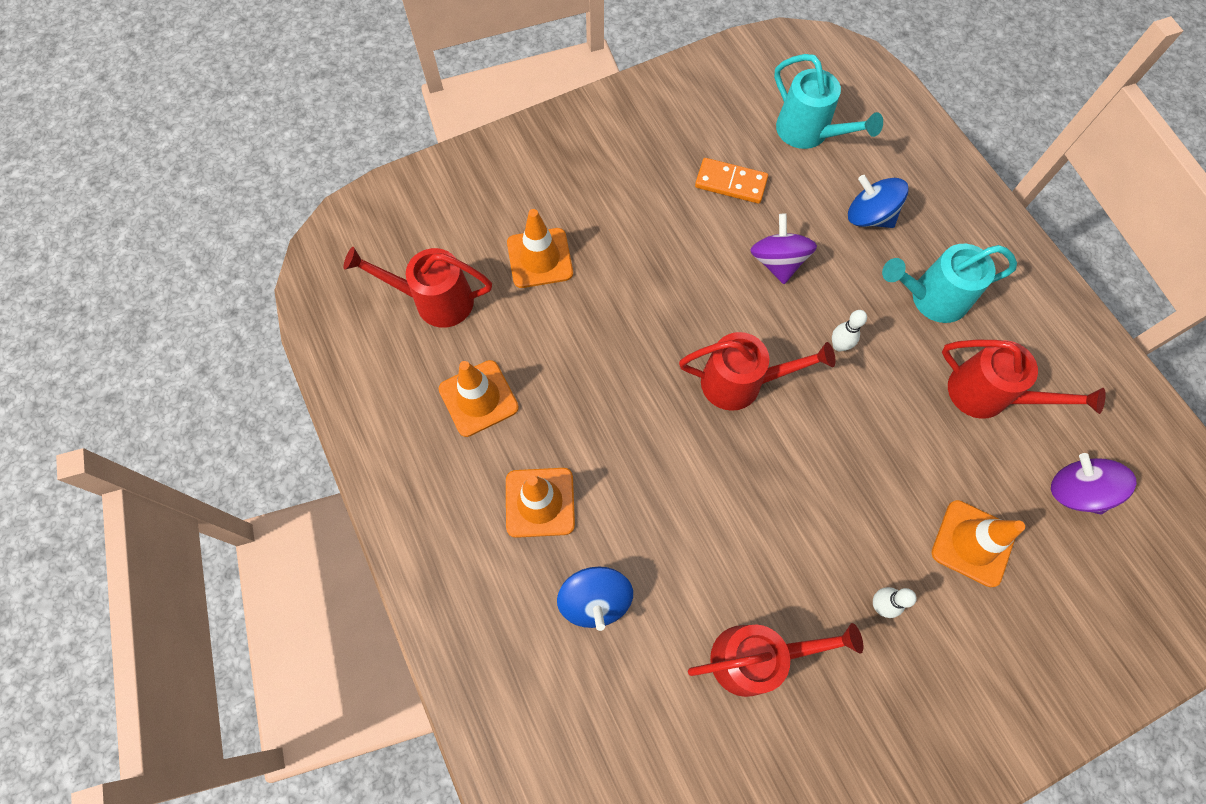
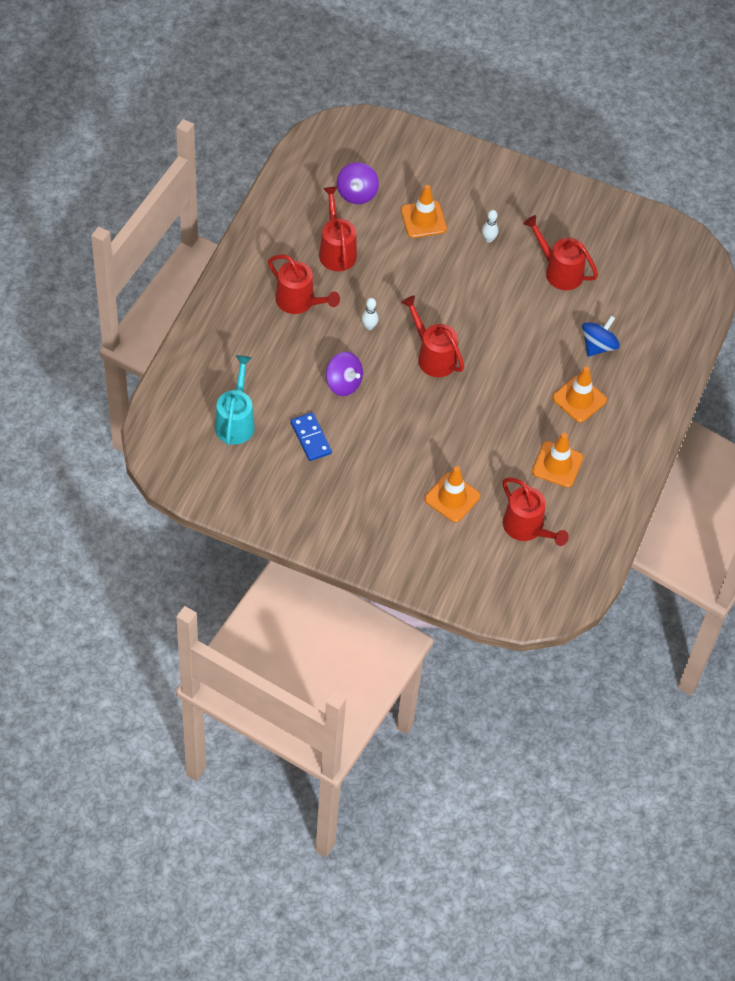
camera: 135 degrees left, 10 degrees down
orange domino [695,158,768,204] -> blue domino [291,412,332,461]
purple spinning top [750,213,817,284] -> purple spinning top turned 90 degrees counterclockwise [326,352,363,396]
blue spinning top [848,175,909,228] -> none
turquoise watering can [882,244,1017,323] -> red watering can [268,255,340,314]

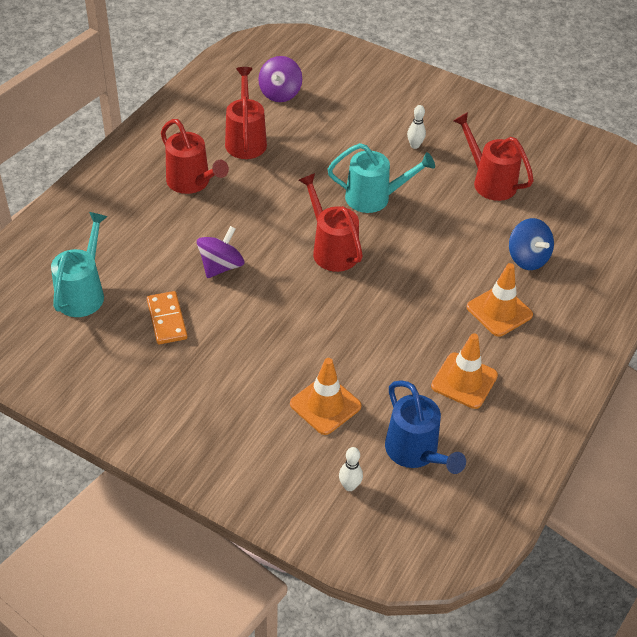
camera: 10 degrees right, 10 degrees down
blue domino [291,412,332,461] -> orange domino [147,291,187,344]
purple spinning top [326,352,363,396] -> purple spinning top turned 105 degrees counterclockwise [197,226,245,278]
white bowling pin [362,298,379,330] -> white bowling pin moved to [339,447,363,491]
orange traffic cone [401,185,447,238] -> none
red watering can [502,478,569,546] -> blue watering can [385,380,466,474]
blue spinning top [582,315,620,357] -> blue spinning top turned 105 degrees clockwise [509,218,554,270]
none -> turquoise watering can [327,143,435,213]

